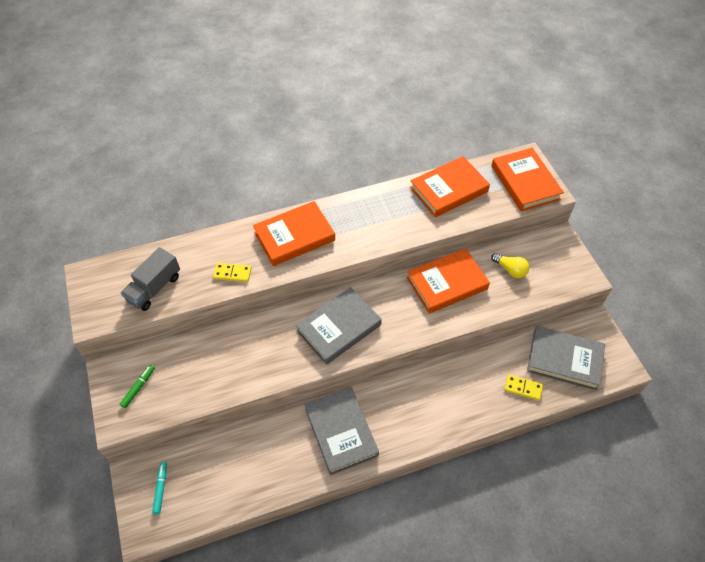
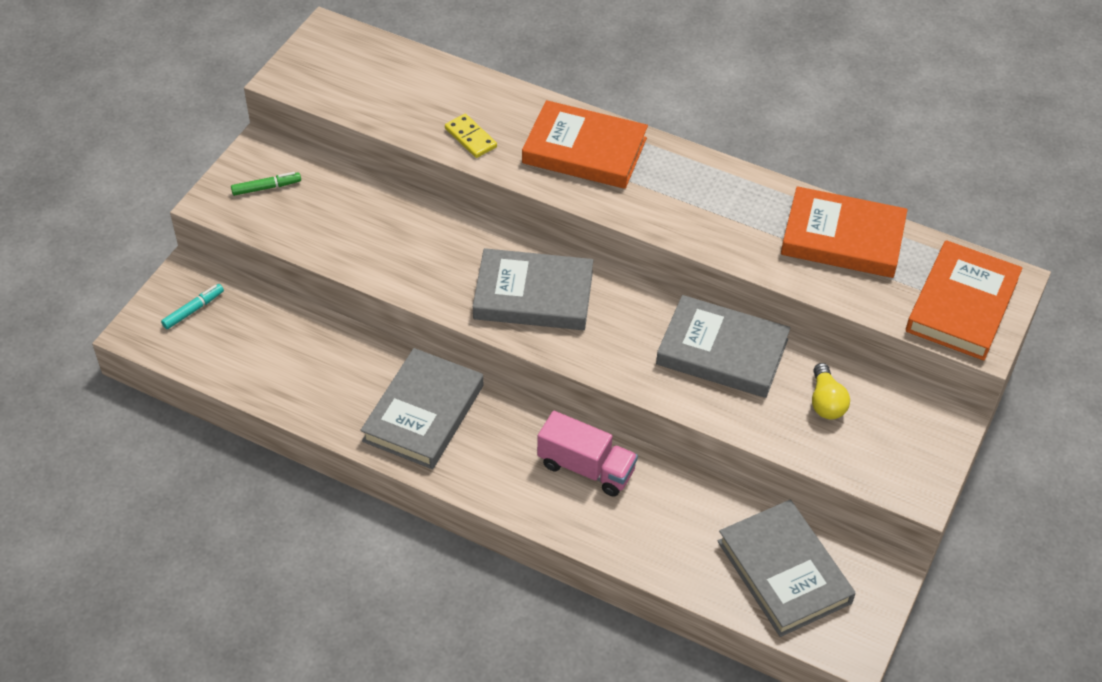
camera: 45 degrees right, 5 degrees down
grey truck [121,247,180,311] -> none
orange book [407,248,490,314] -> grey book [656,295,791,398]
yellow domino [505,375,543,401] -> none
none -> pink truck [537,411,638,496]

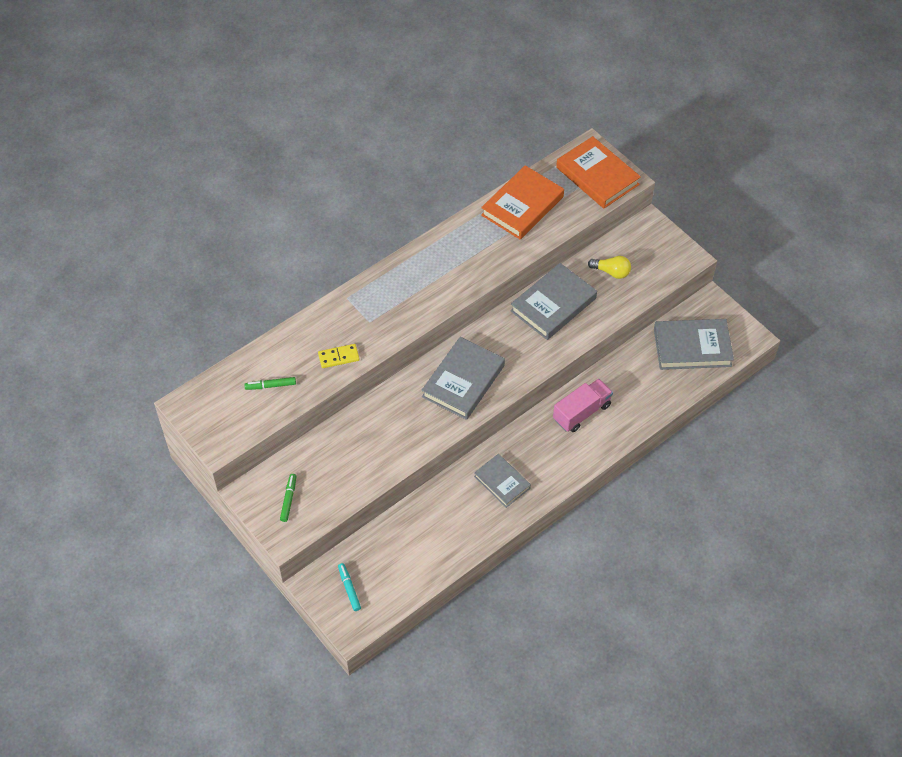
camera: 65 degrees left, 5 degrees up
grey book [360,348,483,469] -> grey book [474,454,531,508], size x0.62
orange book [522,100,648,189] -> none
none -> green marker [244,377,296,390]

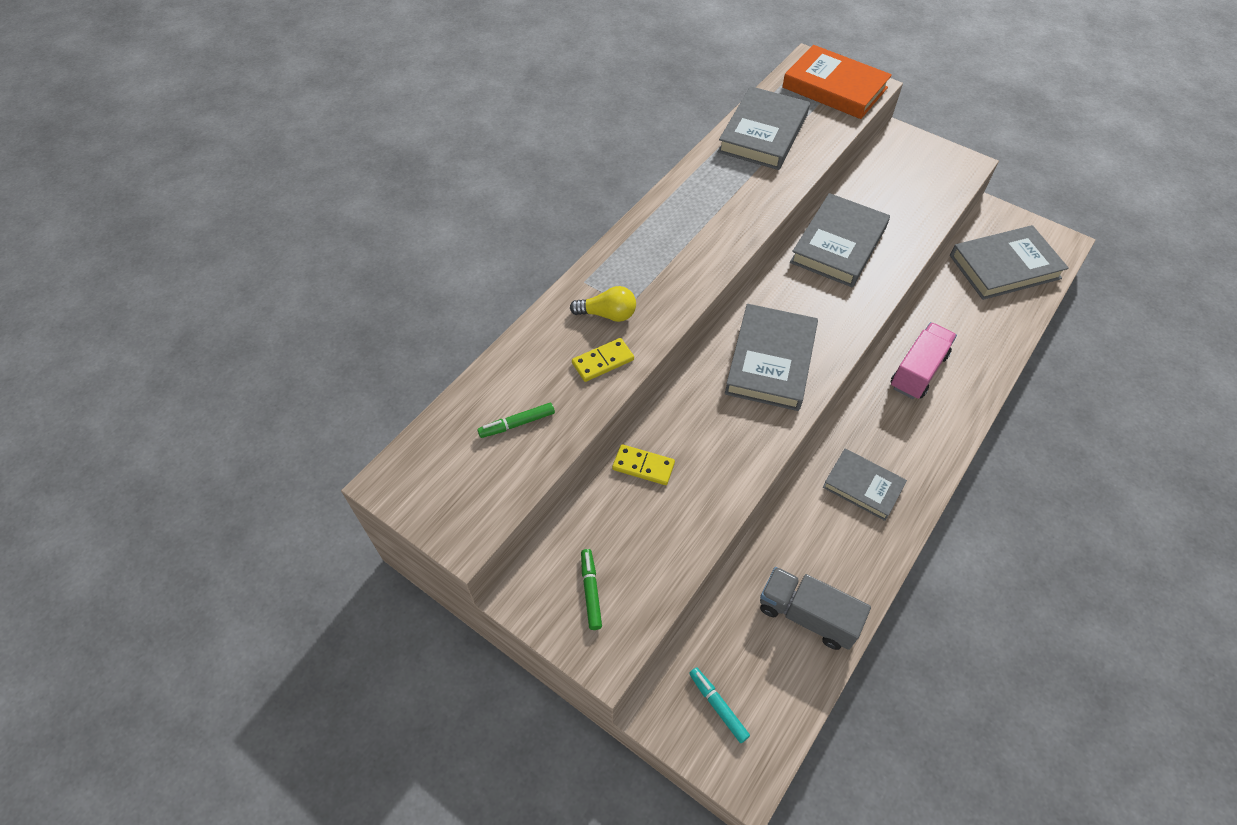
camera: 15 degrees left, 0 degrees up
orange book [481,165,564,239] -> grey book [718,86,810,170]
yellow light bulb [588,256,631,279] -> yellow light bulb moved to [570,286,636,322]
none -> yellow domino [612,444,675,485]
none -> grey truck [760,567,871,650]

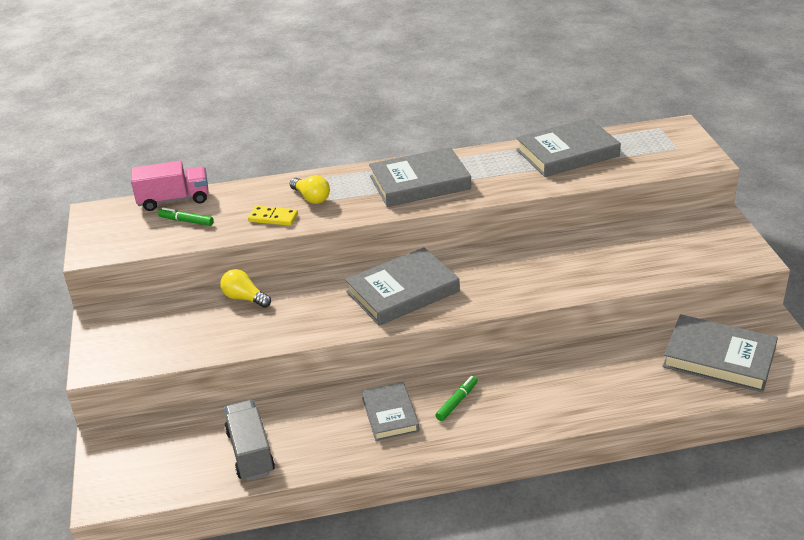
camera: 45 degrees right, 20 degrees down
green marker [581,549,602,630] -> green marker moved to [435,376,478,421]
yellow domino [612,444,675,485] -> yellow light bulb [220,269,271,308]
turquoise marker [689,667,750,743] -> none
orange book [782,45,892,119] -> none
grey book [790,193,890,287] -> grey book moved to [369,147,471,207]
pink truck [891,322,957,399] -> pink truck moved to [131,161,208,211]

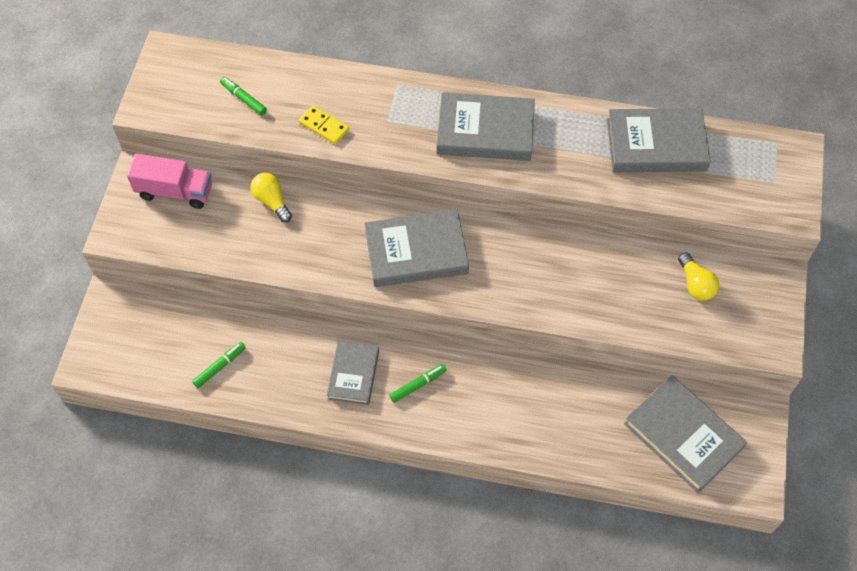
camera: 20 degrees right, 25 degrees up
pink truck [131,161,208,211] -> pink truck moved to [127,153,212,209]
grey truck [224,400,275,481] -> green marker [192,342,246,388]
yellow light bulb [290,175,330,204] -> yellow light bulb moved to [678,252,719,301]

